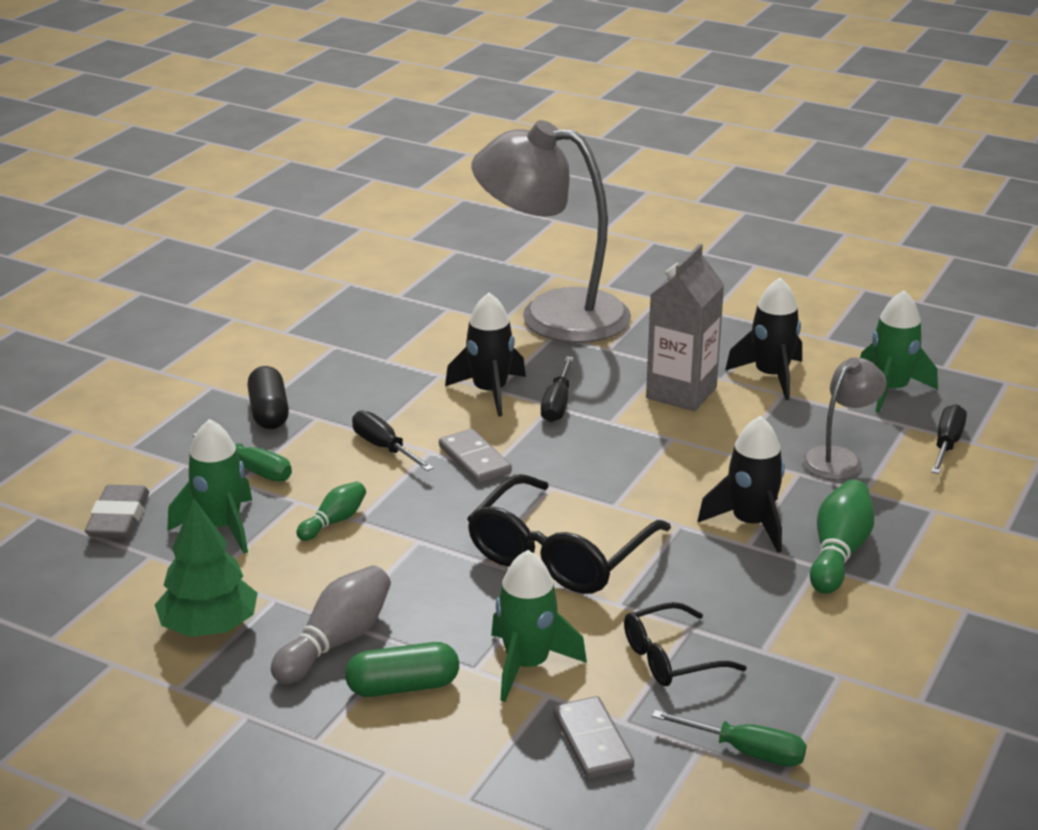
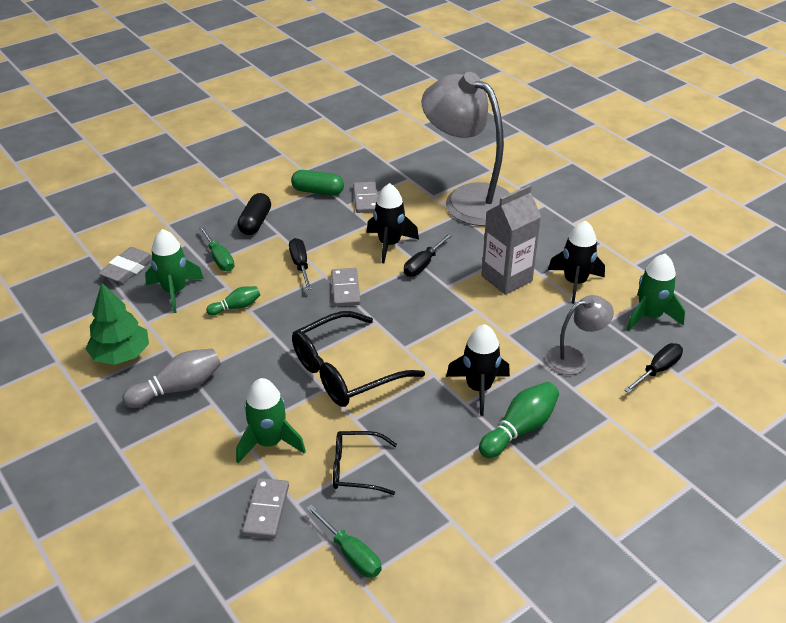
camera: 25 degrees right, 10 degrees up
green capsule [345,642,459,697] -> green capsule moved to [291,170,344,196]
none -> grey domino [353,182,378,213]

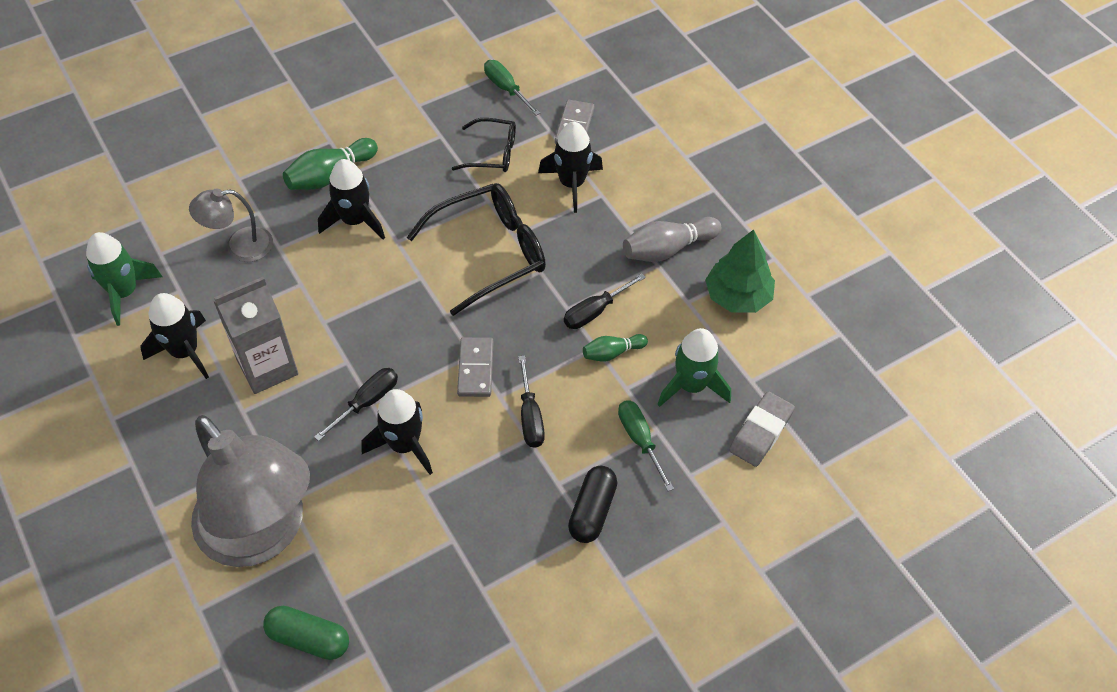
camera: 175 degrees left, 15 degrees up
green rocket [236,378,306,463] -> black rocket [538,122,603,213]
green capsule [291,170,344,196] -> green capsule moved to [263,606,349,660]
grey domino [353,182,378,213] -> none
black screwdriver [624,343,683,393] -> black screwdriver moved to [564,273,646,329]

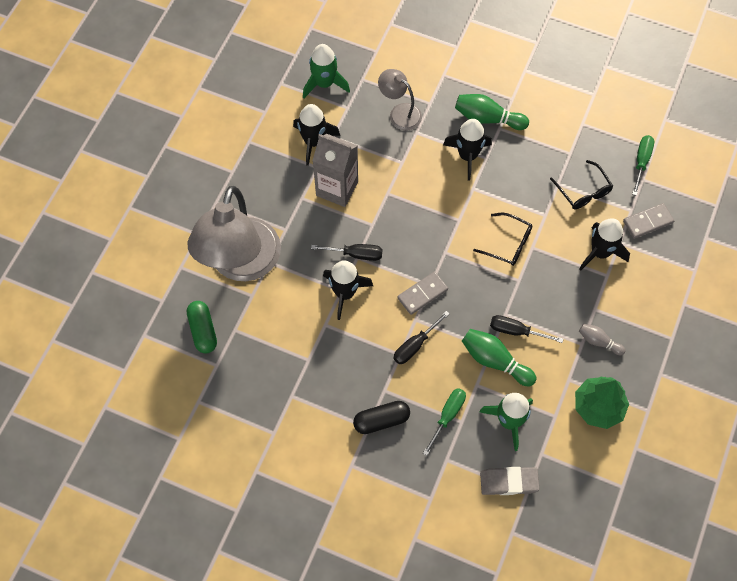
camera: 55 degrees right, 10 degrees up
black glasses [407,183,546,316] -> black glasses [473,213,532,266], size x0.57
green bowling pin [583,334,648,362] -> green bowling pin [462,329,537,386], size x1.66
grey bowling pin [623,217,721,262] -> grey bowling pin [579,324,626,355], size x0.60

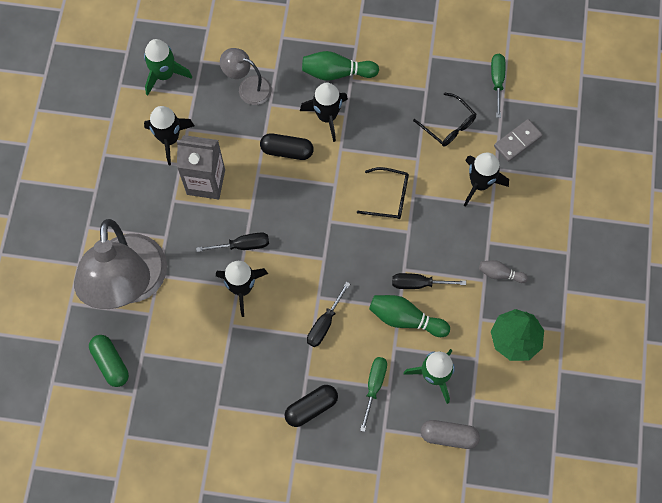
camera: 15 degrees left, 5 degrees up
grey domino [397,272,448,315] -> none
grey eraser [480,467,539,495] -> grey capsule [421,420,480,449]
none -> black capsule [260,133,314,160]

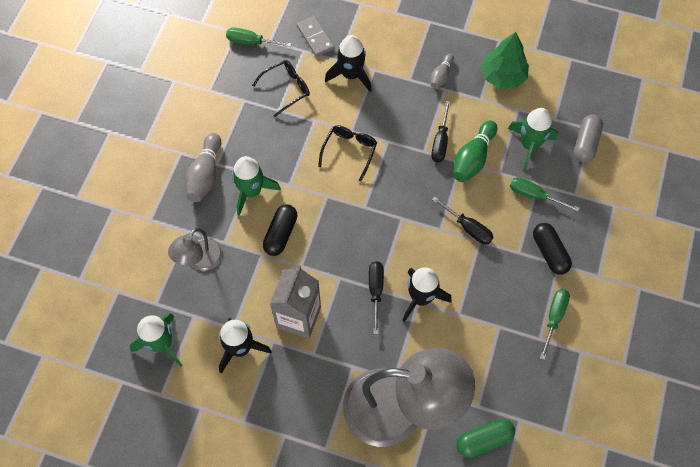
camera: 80 degrees left, 5 degrees down
black rocket [300,83,348,142] -> green rocket [232,156,281,216]
green bowling pin [302,51,379,80] -> grey bowling pin [185,133,221,202]
none -> green screwdriver [540,289,570,360]

